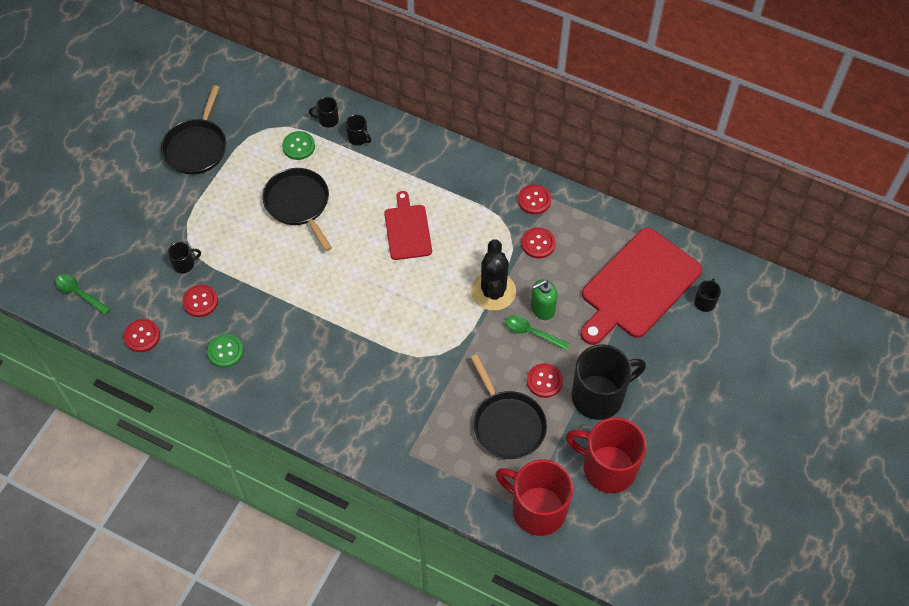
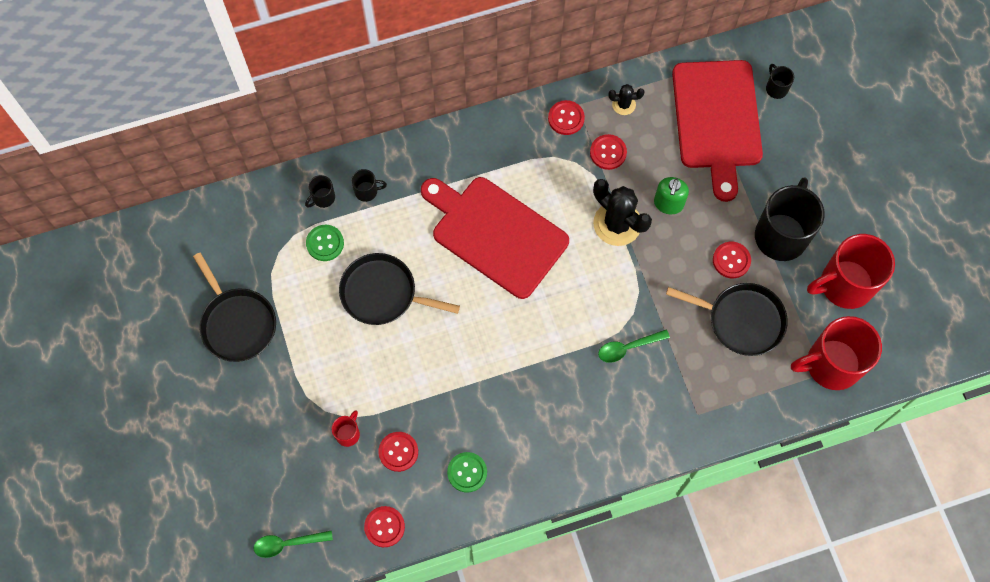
camera: 45 degrees left, 10 degrees up
black mug [168,242,201,273] -> red mug [331,410,360,447]
red cutting board [384,191,432,260] -> red cutting board [421,177,569,299], size x1.79
green spoon [505,315,570,351] -> green spoon moved to [598,330,670,363]
none -> black cactus [609,84,644,115]

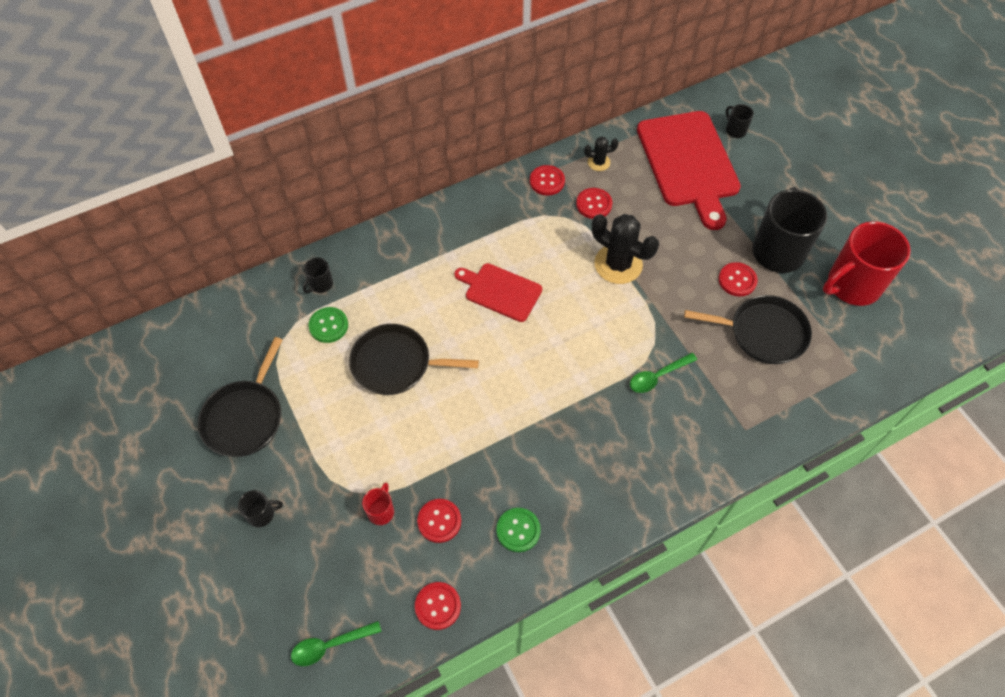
camera: 10 degrees left, 10 degrees down
black pan [193,252,276,362] -> black pan turned 60 degrees clockwise [198,337,282,457]
black mug [351,169,387,202] -> black mug moved to [238,490,283,527]
red cutting board [421,177,569,299] -> red cutting board [454,263,542,322], size x0.56
green soap dispenser [654,177,689,214] -> none
red mug [791,316,882,390] -> none

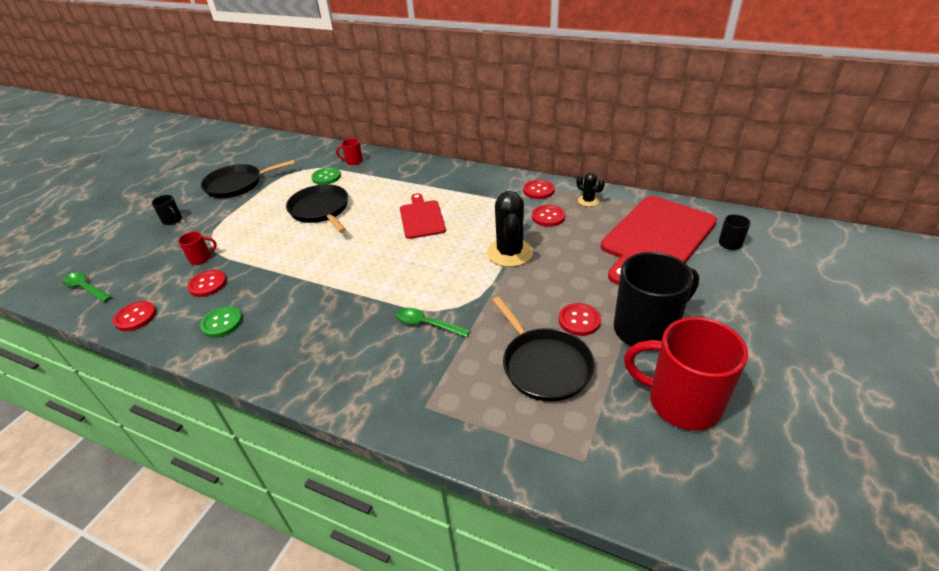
camera: 55 degrees right, 20 degrees down
black mug [303,257,333,293] -> red mug [336,138,363,165]

